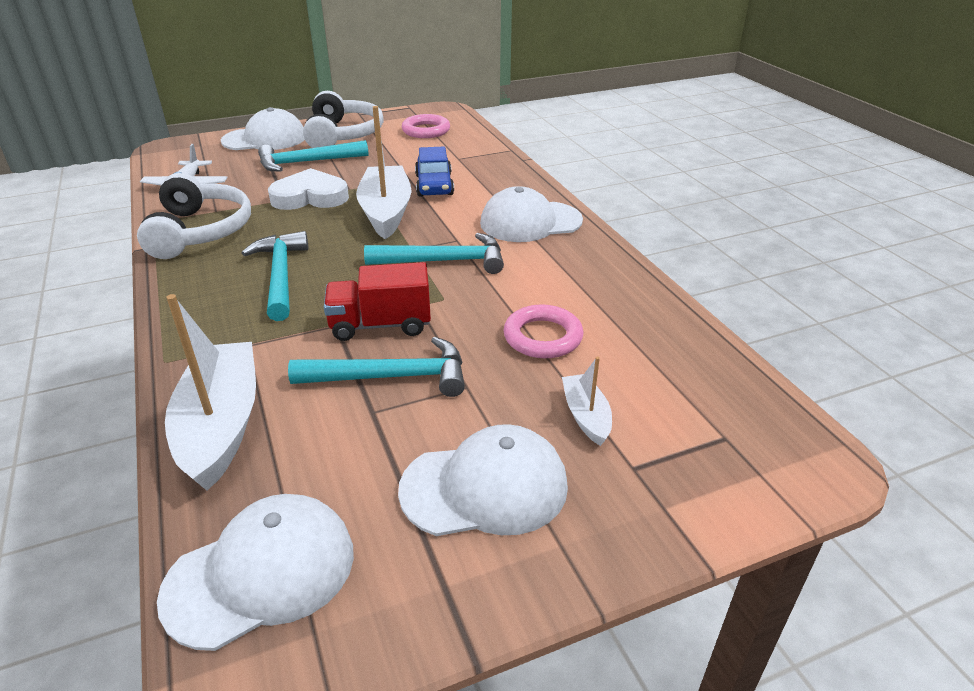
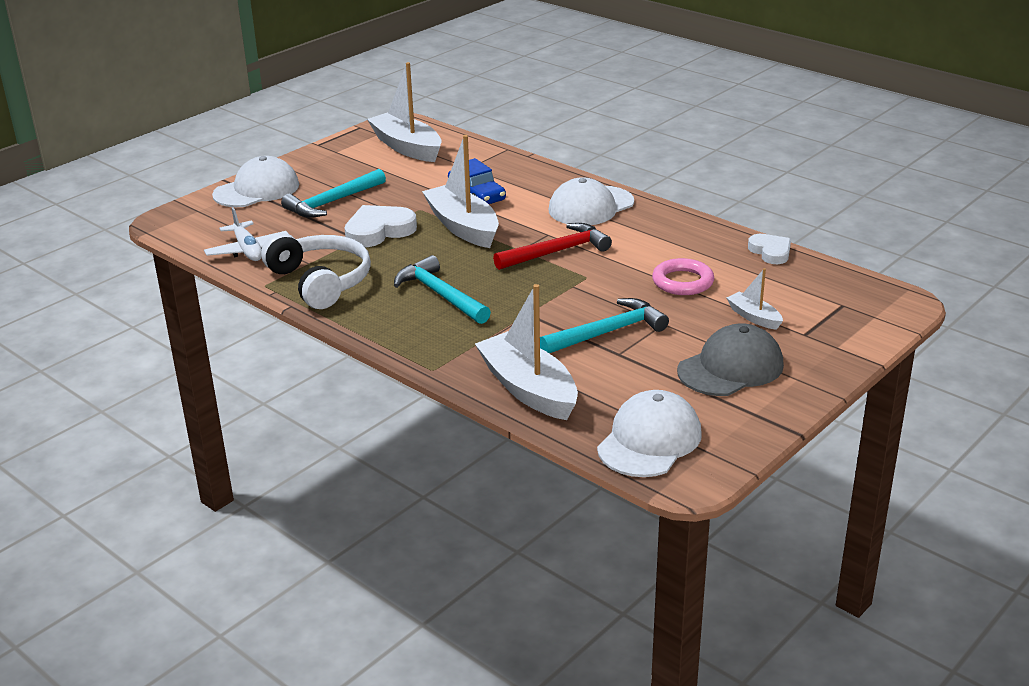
camera: 25 degrees left, 5 degrees down
white headphones [303,91,384,148] -> none
red truck [324,262,431,341] -> none
turquoise hammer [364,233,504,274] -> red hammer [493,223,612,270]
white cap [398,424,568,536] -> grey cap [677,323,784,396]
pink ring [402,114,450,138] -> white boat [367,62,442,162]
none -> white heart [748,234,791,264]

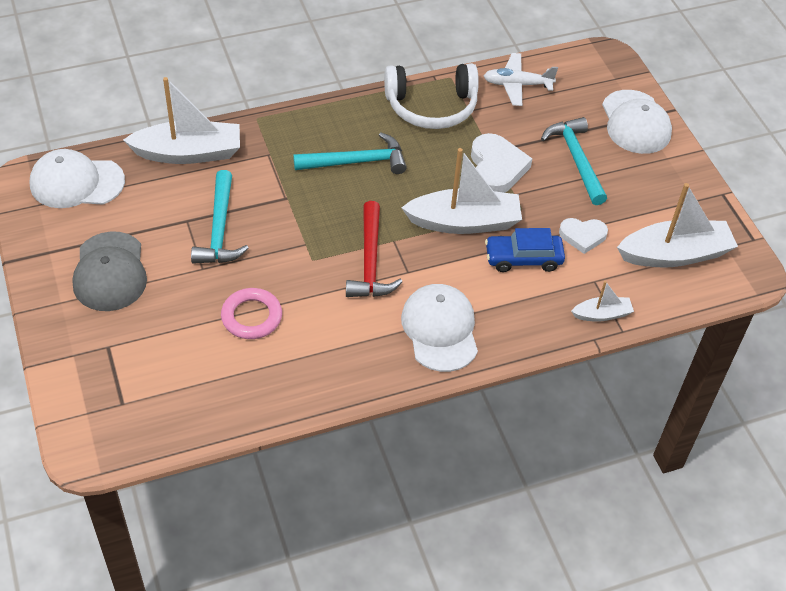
camera: 115 degrees right, 20 degrees up
white cap [597,390,702,477] -> white cap turned 120 degrees clockwise [30,149,125,208]
white boat [726,268,783,330] -> white boat moved to [571,281,634,322]
white heart [748,234,791,264] -> white heart moved to [559,218,608,254]

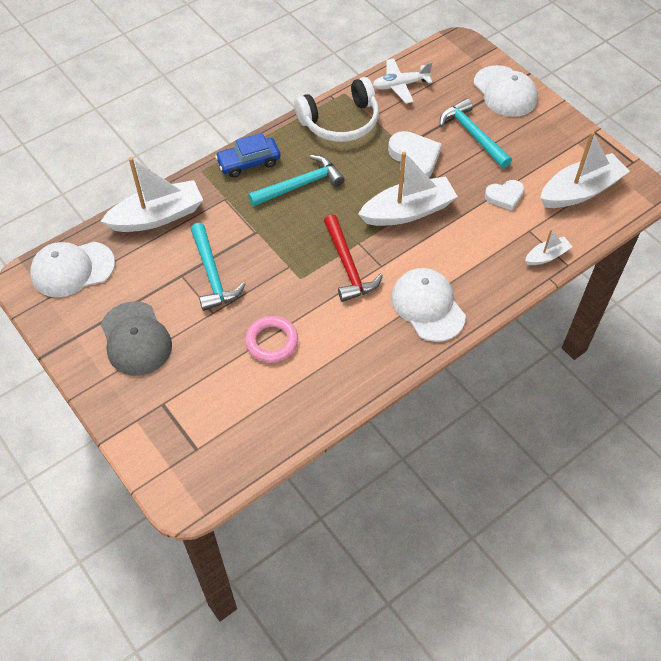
camera: 15 degrees left, 5 degrees up
blue car [485,228,565,272] -> blue car moved to [215,133,280,177]

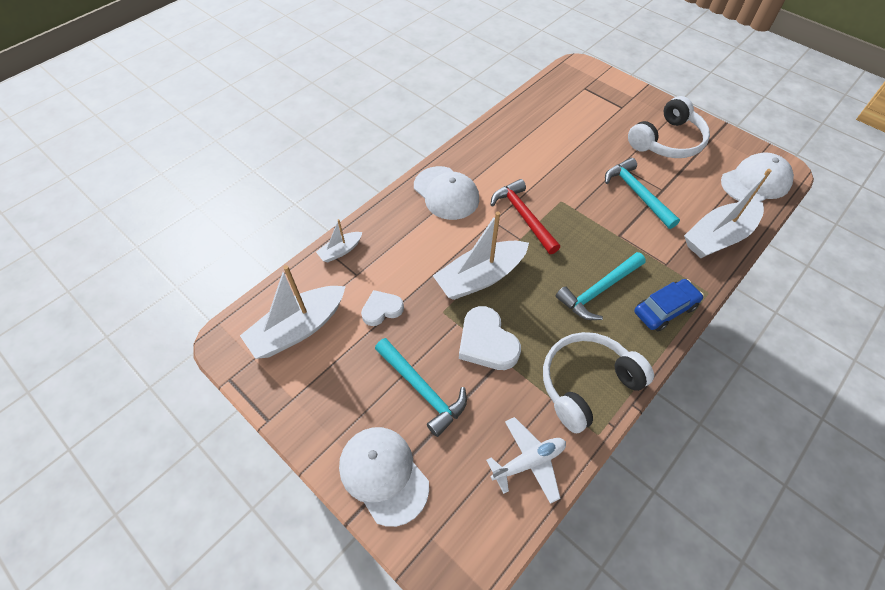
camera: 170 degrees right, 0 degrees up
grey cap [101,301,172,376] -> white headphones [628,96,710,158]
pink ring [245,316,298,363] -> none

